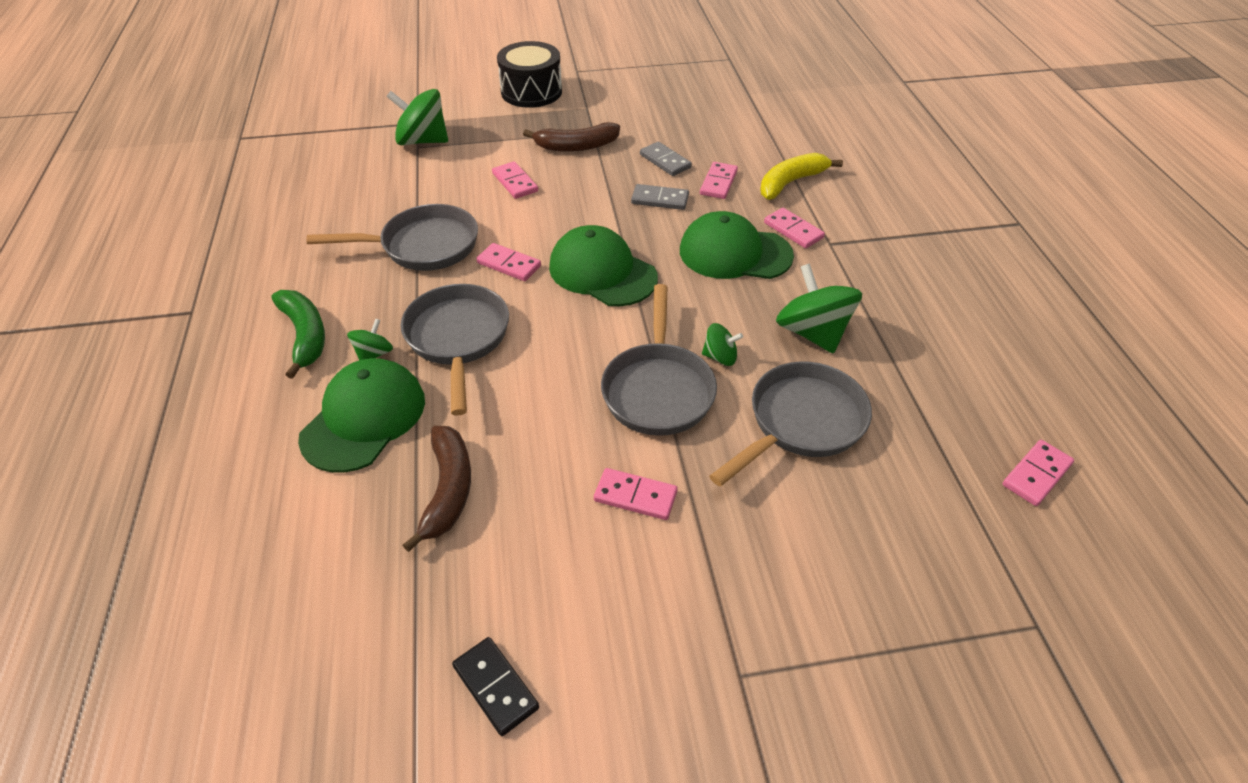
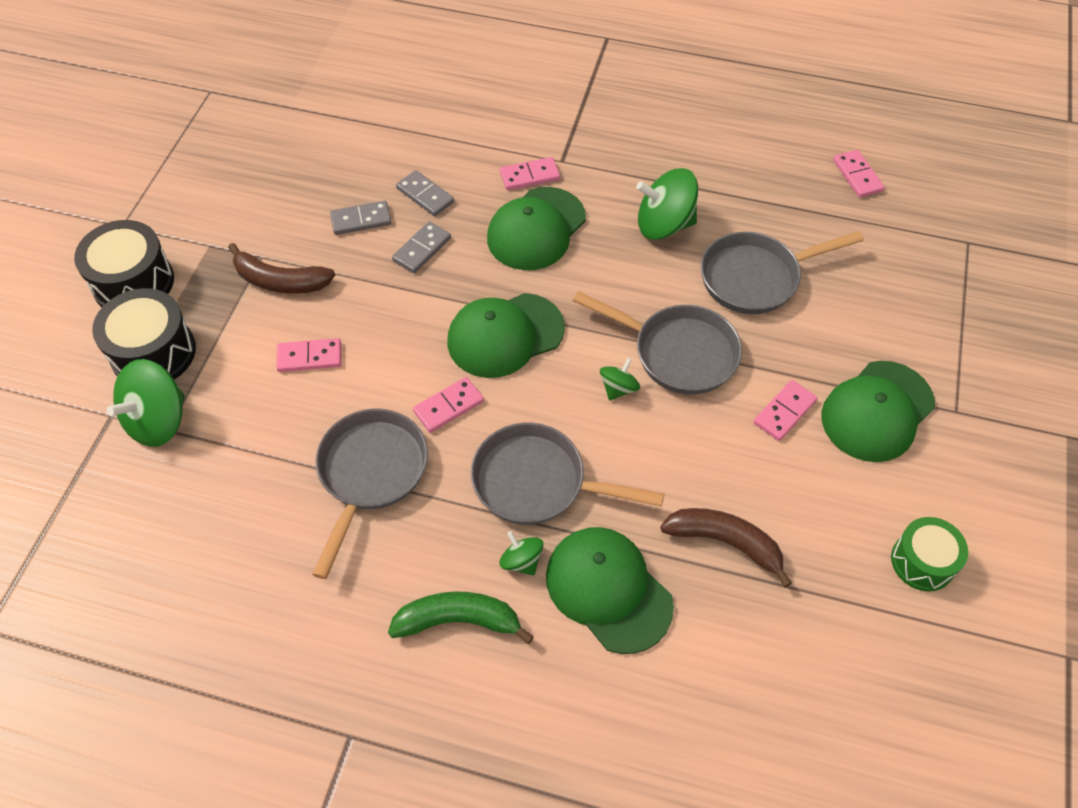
camera: 65 degrees left, 10 degrees up
black domino [452,637,539,736] -> green drum [891,517,968,591]
brown banana [523,122,620,152] -> brown banana turned 90 degrees clockwise [228,243,335,294]
pink domino [700,162,738,199] -> grey domino [396,170,454,216]
green spinning top [702,323,743,366] -> green spinning top moved to [600,358,640,401]
grey pan [709,361,872,486] -> grey pan turned 90 degrees counterclockwise [701,231,864,314]
yellow banana [760,153,843,200] -> none
none -> black drum [92,288,196,379]
none -> green cap [821,361,935,462]

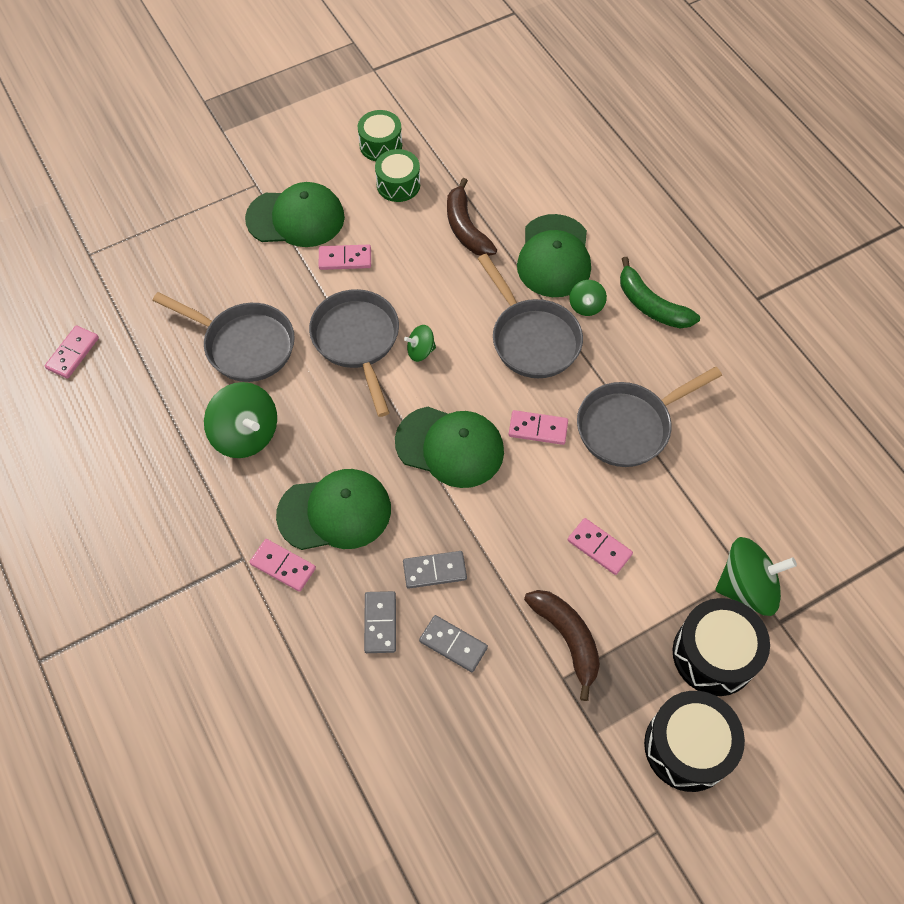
camera: 135 degrees left, 5 degrees up
none -> green drum [375,149,420,202]

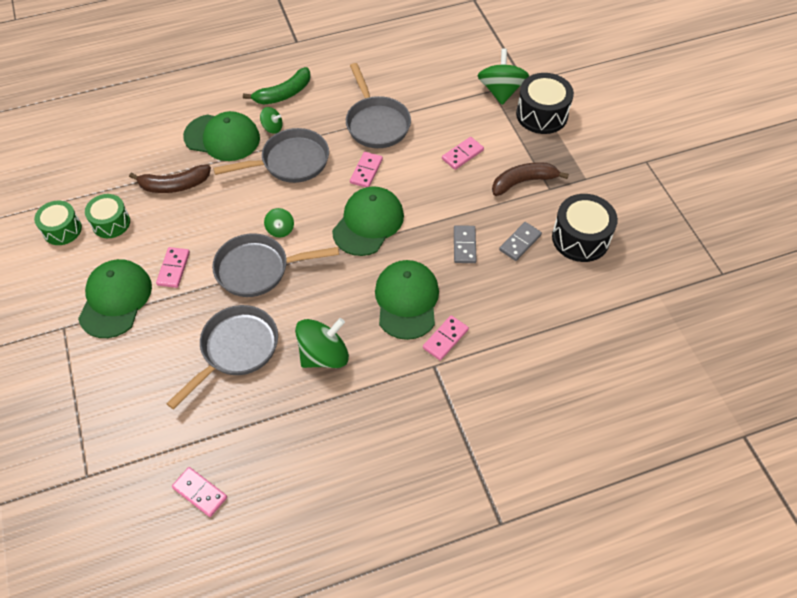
camera: 80 degrees left, 5 degrees down
grey domino [364,591,396,653] -> none
black drum [644,691,745,792] -> black drum moved to [552,194,618,262]

